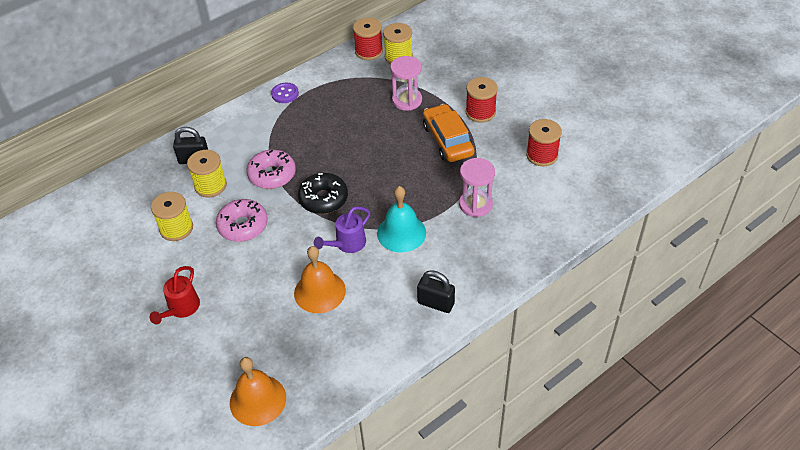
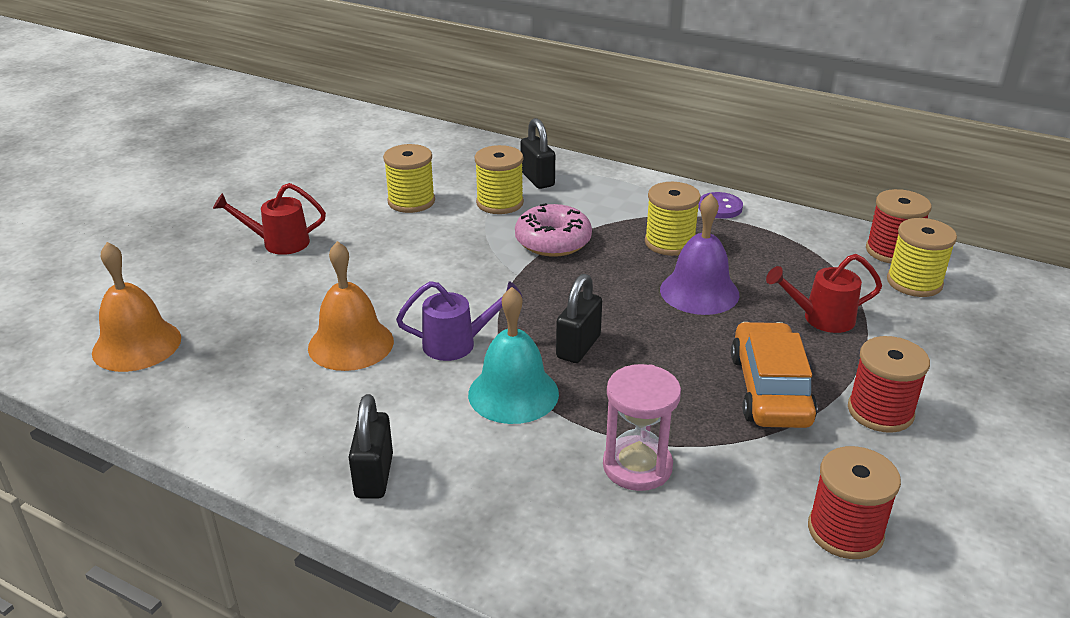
camera: 65 degrees right, 15 degrees down
pink donut [216,199,268,242] -> none
black donut [298,173,348,214] -> none
purple watering can [314,206,370,253] -> purple watering can turned 150 degrees clockwise [396,281,522,361]
pink hourglass [390,56,422,111] -> red watering can [766,254,882,333]
orange car [423,104,474,162] -> orange car turned 45 degrees counterclockwise [731,322,817,428]
none -> black padlock [556,274,602,363]
none -> yellow spool [645,182,701,256]
none -> purple bell [660,193,739,315]

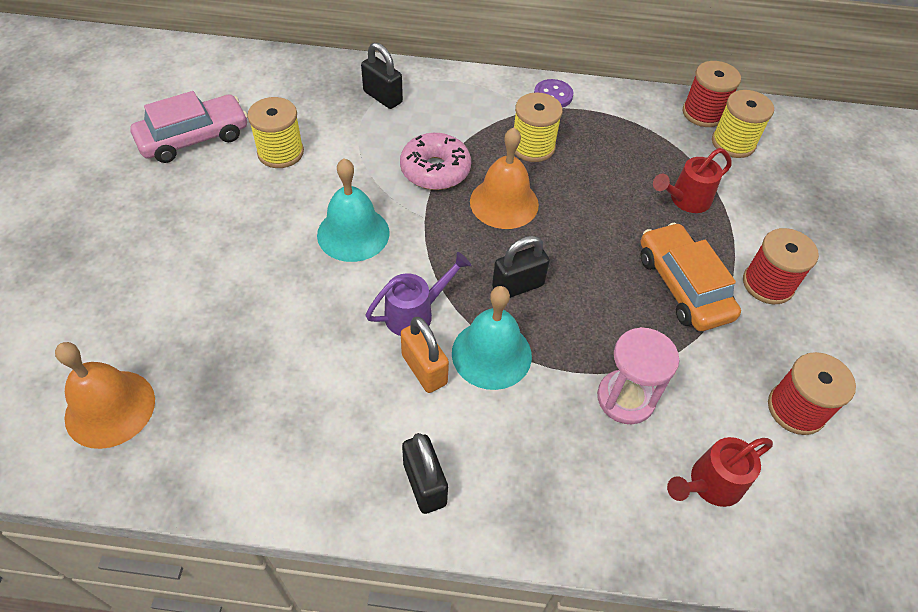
camera: 25 degrees left, 20 degrees up
red watering can [213,183,326,255] -> red watering can moved to [667,437,773,507]
orange bell [308,241,394,371] -> orange bell moved to [470,127,539,229]
yellow spool [475,145,524,214] -> none
black padlock [556,274,602,363] -> black padlock turned 60 degrees clockwise [492,235,550,298]
purple bell [660,193,739,315] -> none
none -> pink car [130,91,248,163]
none -> turquoise bell [317,158,390,262]
none -> orange padlock [401,317,449,393]

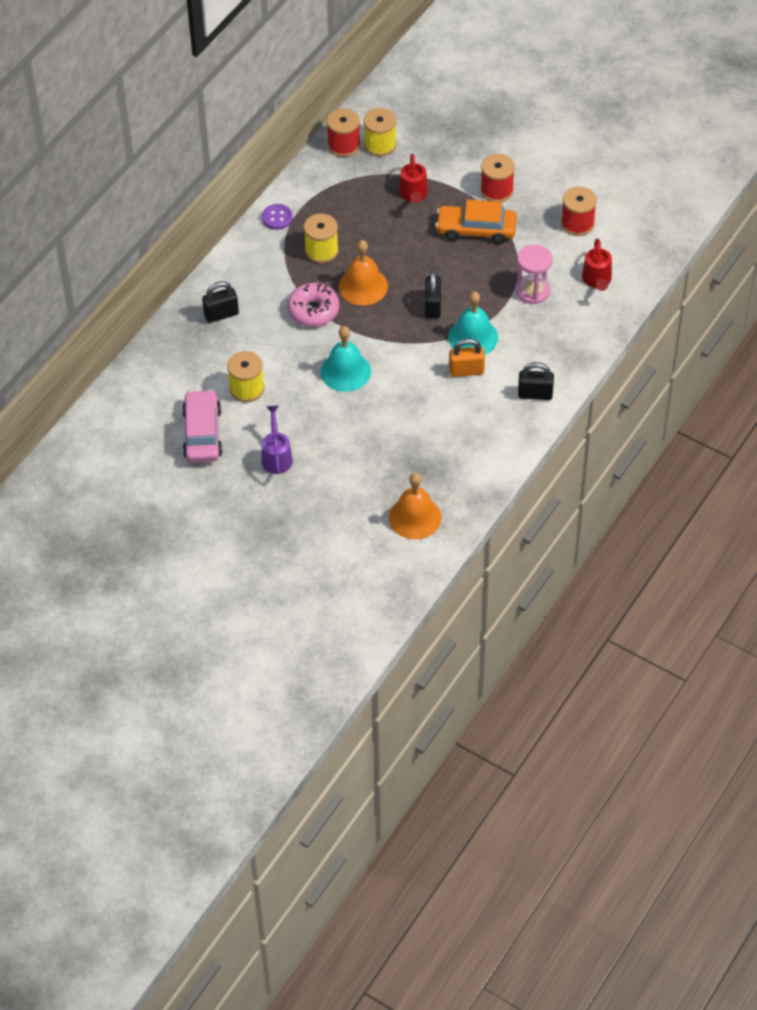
camera: 60 degrees left, 0 degrees up
purple watering can [365,252,471,336] -> purple watering can moved to [261,406,293,474]

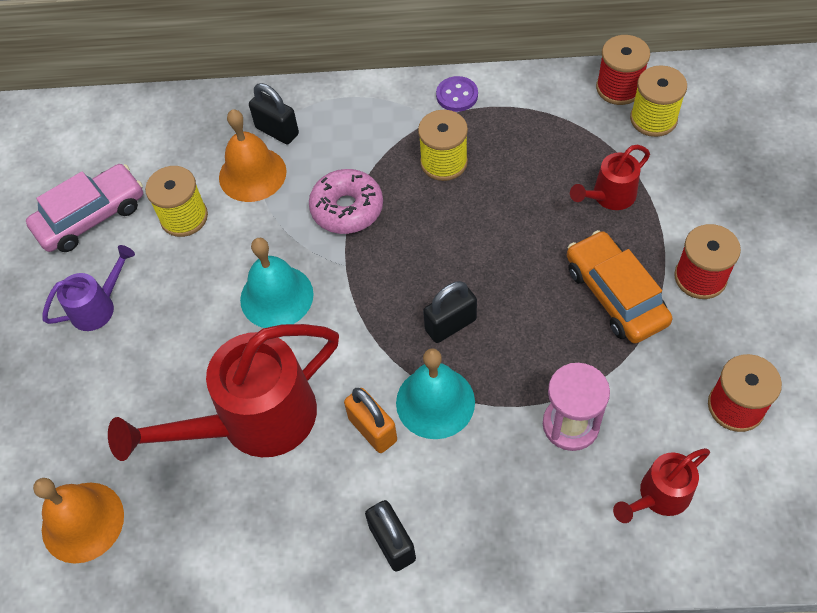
camera: 60 degrees right, 5 degrees up
orange bell [339,240,388,305] -> orange bell moved to [219,109,287,202]
none -> red watering can [108,324,339,461]

